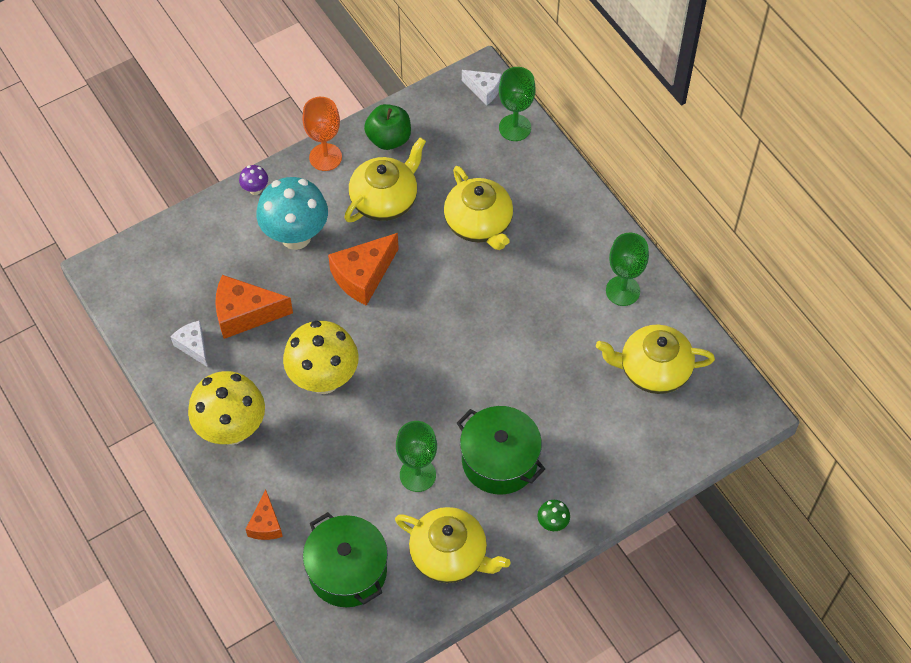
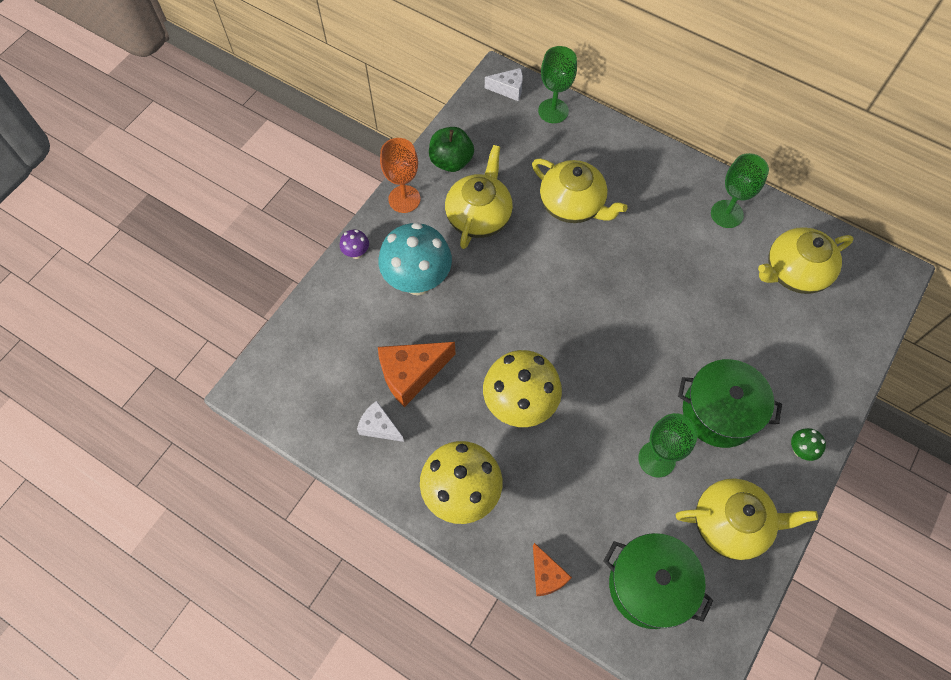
camera: 25 degrees left, 5 degrees up
orange cheese [328,233,399,306] -> none

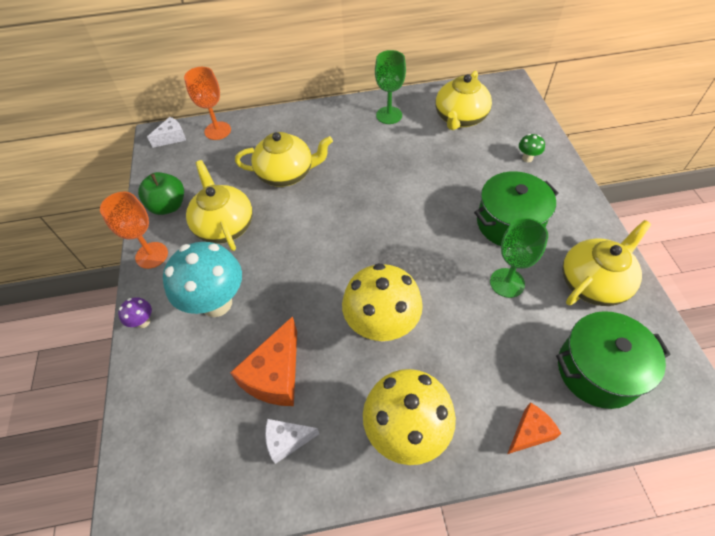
camera: 40 degrees left, 10 degrees down
orange cheese [533,543,572,597] -> orange cheese turned 60 degrees counterclockwise [507,403,562,454]
green goblet [538,46,577,123] -> orange goblet [184,67,231,140]
green mushroom [791,428,826,461] -> green mushroom moved to [519,134,545,162]

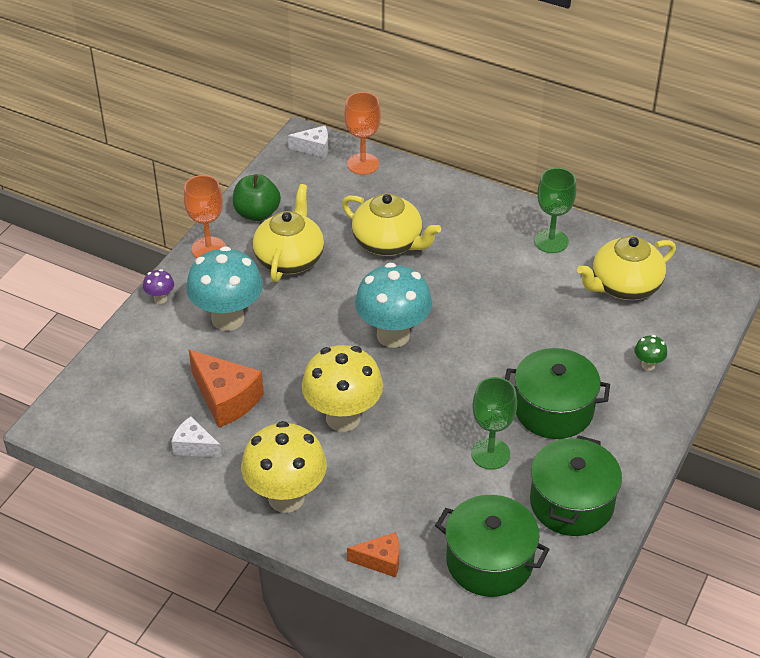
camera: 35 degrees right, 10 degrees down
orange cheese [230,316,297,406] -> orange cheese turned 105 degrees counterclockwise [189,350,264,428]
yellow teapot [562,220,651,306] -> green pot [530,435,622,536]
none -> turquoise mushroom [355,263,432,348]

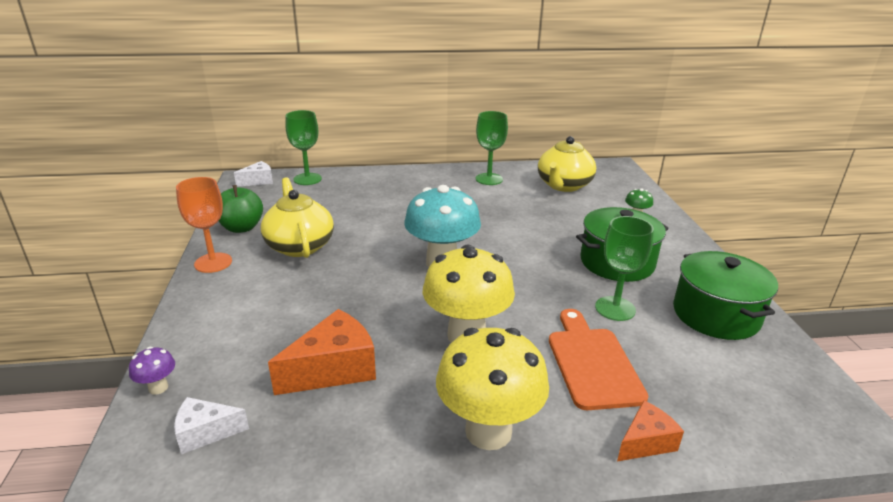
camera: 35 degrees left, 15 degrees down
purple mushroom [143,269,174,304] -> purple mushroom moved to [129,347,175,395]
white cheese [171,416,222,458] -> white cheese moved to [174,397,249,454]
turquoise mushroom [186,246,263,331] -> none
orange cheese [189,350,264,428] -> orange cheese turned 45 degrees counterclockwise [268,309,376,395]
yellow teapot [342,193,441,256] -> none
orange goblet [344,92,381,175] -> green goblet [285,110,322,185]
green pot [435,495,550,597] -> none
none -> orange cutting board [549,309,649,410]

